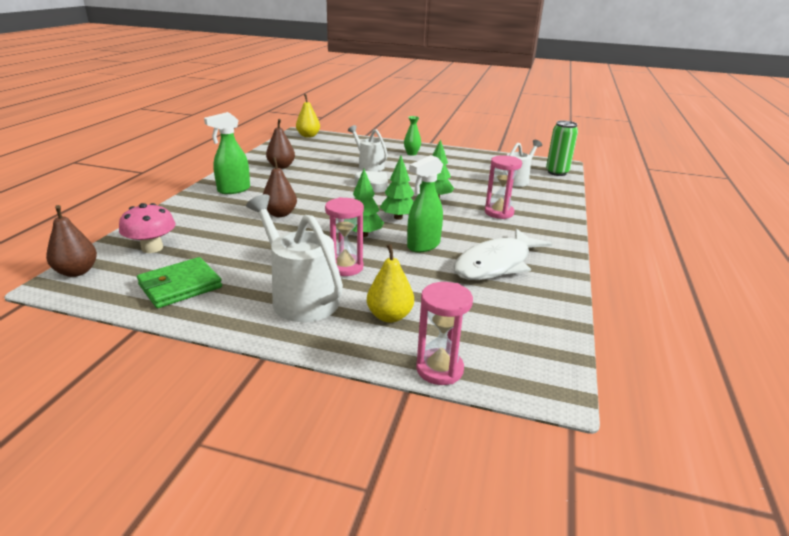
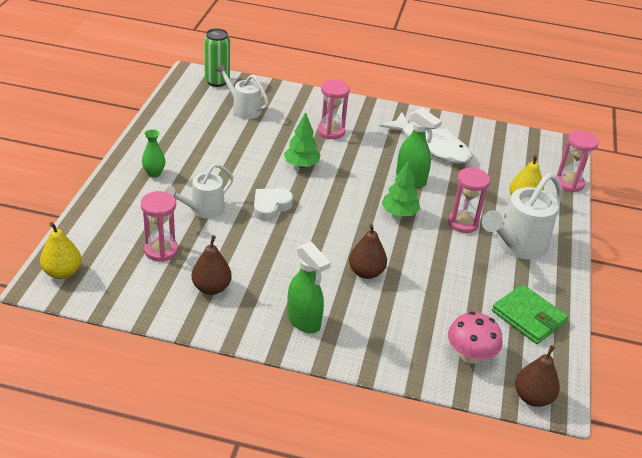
camera: 95 degrees left, 10 degrees up
green tree [380,156,414,220] -> none
none -> pink hourglass [141,191,178,262]

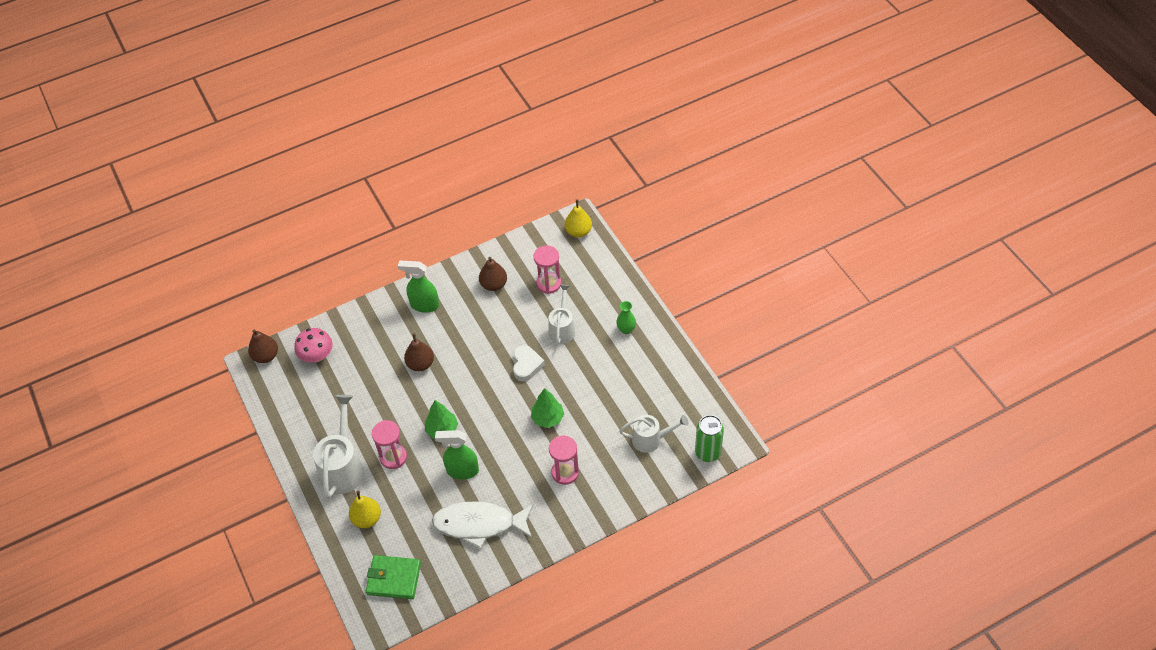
camera: 145 degrees right, 15 degrees up
green wallet [492,284,568,344] -> green wallet moved to [366,555,421,599]
pink hourglass [557,130,599,192] -> none

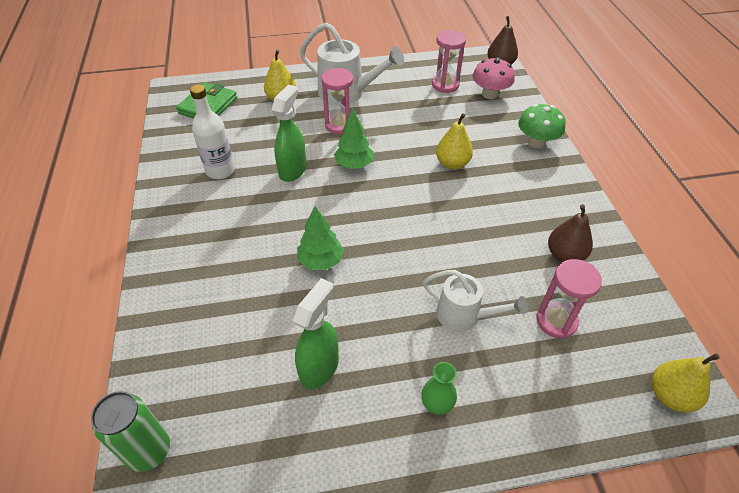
camera: 105 degrees right, 5 degrees down
green spray bottle [398,261,439,313] -> green spray bottle moved to [293,278,339,389]
brown pear [404,334,434,371] -> yellow pear [436,113,473,169]
white fish [432,501,533,549] -> white bottle [190,84,235,179]
white heart [513,345,545,382] -> none
pink hourglass [549,435,579,485] -> pink hourglass moved to [432,30,466,93]
white watering can [619,415,689,453] -> none
none -> green mushroom [518,104,566,148]

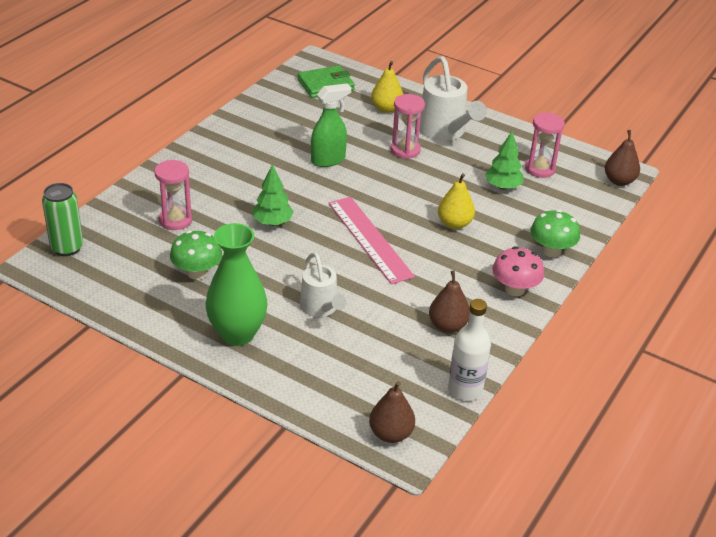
camera: 40 degrees right, 10 degrees down
white bottle [190,84,235,179] -> white bottle moved to [448,299,491,401]
green spray bottle [293,278,339,389] -> green mushroom [170,230,222,280]
green tree [334,109,374,169] -> green tree moved to [485,131,524,190]
green vase [422,362,457,415] -> green vase [206,223,268,346], size x2.13
pink mushroom [472,57,515,99] -> pink mushroom moved to [492,246,544,296]
pink hourglass [536,259,602,339] -> pink hourglass moved to [154,160,192,230]
yellow pear [652,353,720,413] -> brown pear [369,381,415,443]
none -> pink ruler [329,197,415,284]

